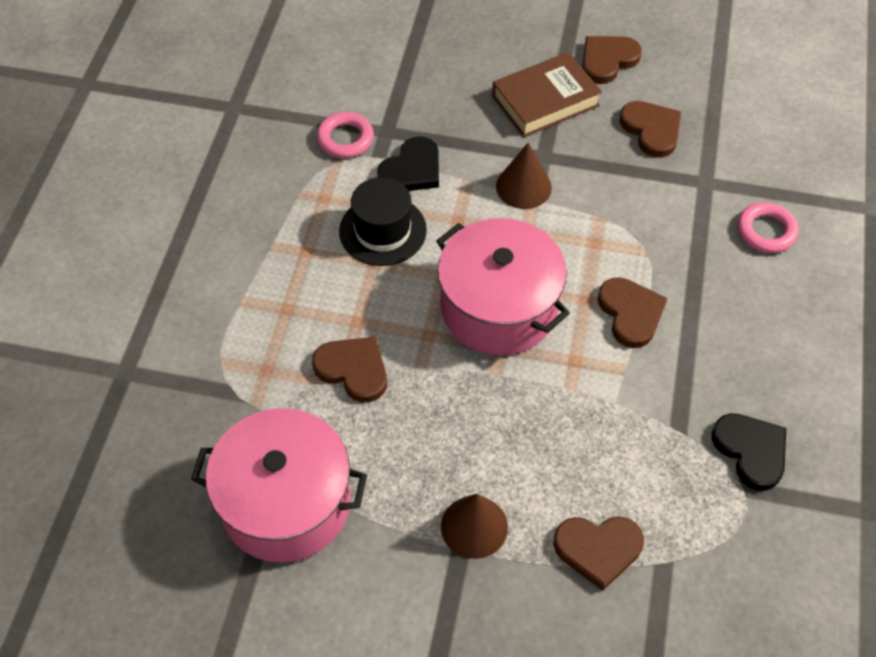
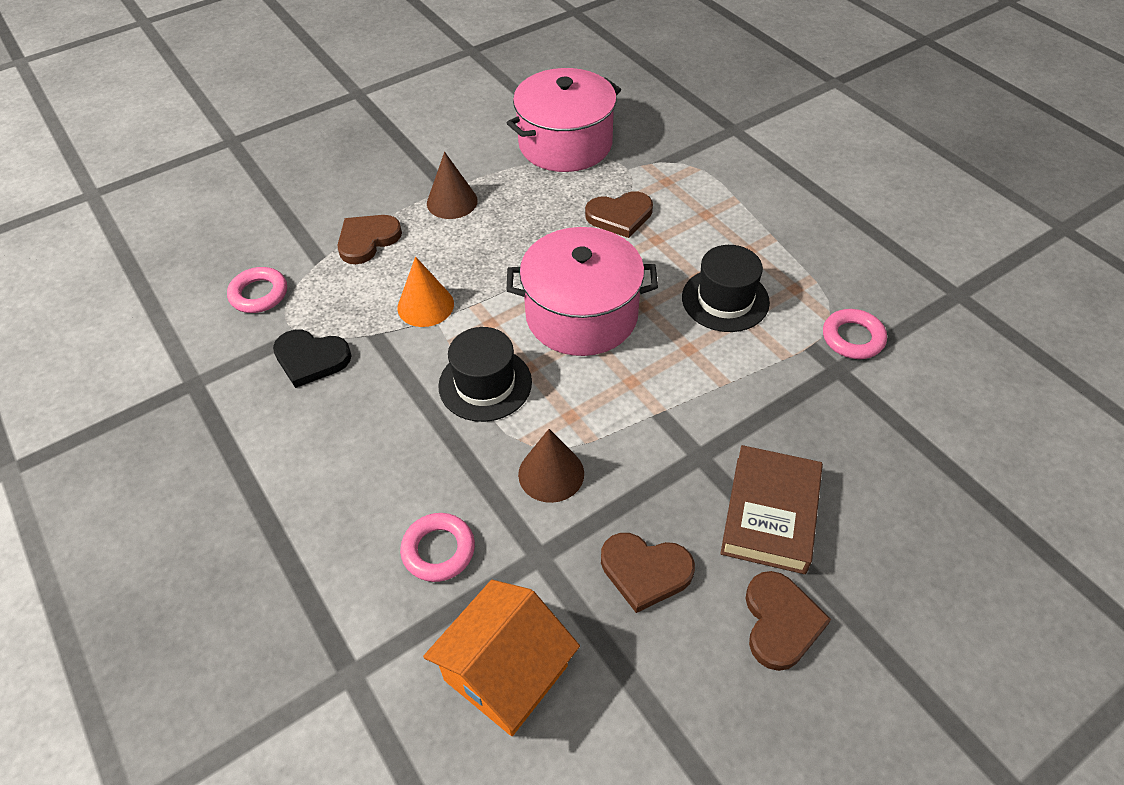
camera: 135 degrees right, 5 degrees down
black heart [377,136,439,191] -> none
brown cone [496,143,552,209] -> brown cone moved to [518,429,584,503]
brown heart [598,277,667,348] -> black hat [438,327,532,422]
none -> pink ring [227,267,287,313]
none -> orange cone [397,257,454,327]
none -> orange house [423,580,580,736]

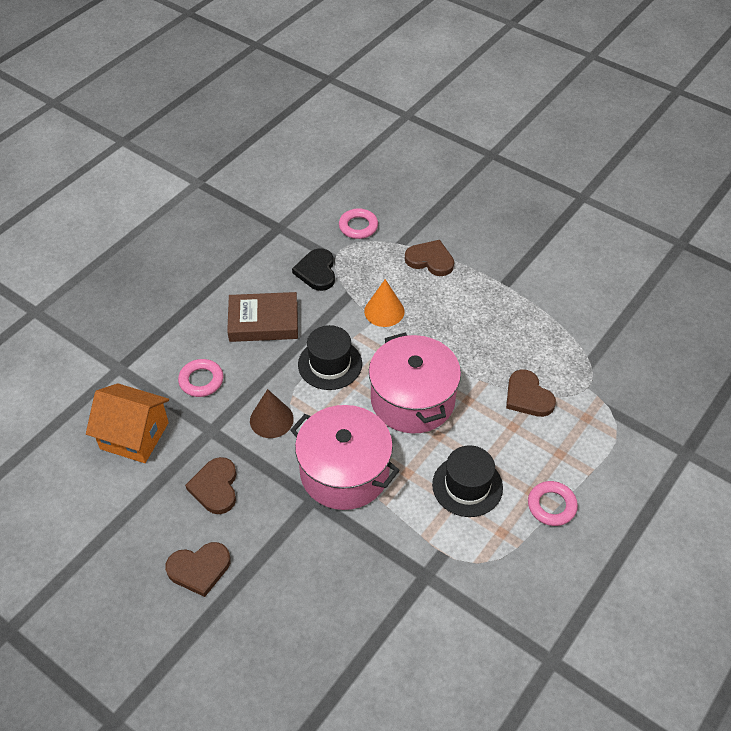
camera: 70 degrees right, 0 degrees up
brown cone [427,152,478,219] -> none
pink pot [507,68,621,172] -> pink pot moved to [290,405,400,510]
brown book [720,445,823,574] -> brown book moved to [227,292,298,342]
pink ring [823,309,887,359] -> pink ring moved to [528,481,578,526]

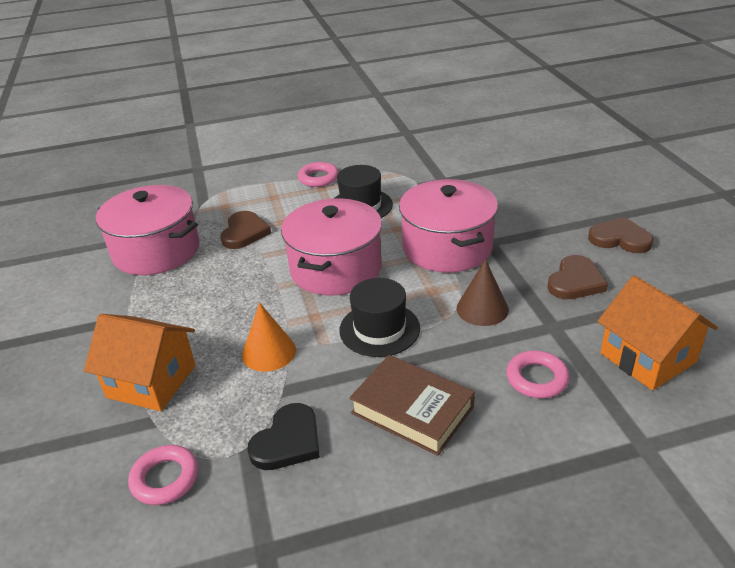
camera: 140 degrees left, 15 degrees down
brown heart [405,240,454,276] -> orange house [84,314,196,411]
none -> pink pot [96,185,199,275]

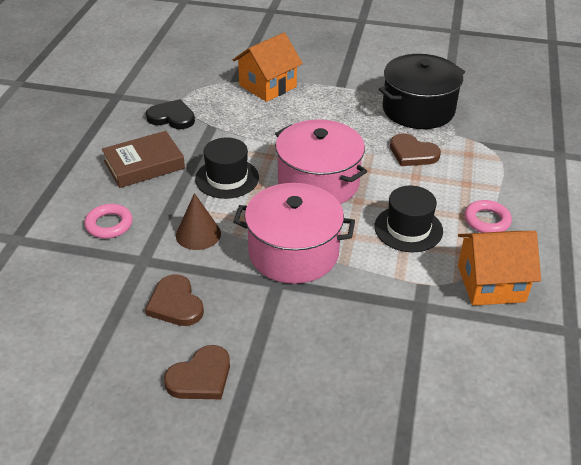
camera: 115 degrees right, 5 degrees up
pink pot [96,185,199,275] -> black pot [379,54,465,129]
pink ring [128,445,198,505] -> none
orange cone [242,303,296,372] -> none
black heart [247,403,320,470] -> black heart turned 135 degrees clockwise [146,99,195,129]
orange house [597,275,718,390] -> orange house moved to [458,231,541,306]

